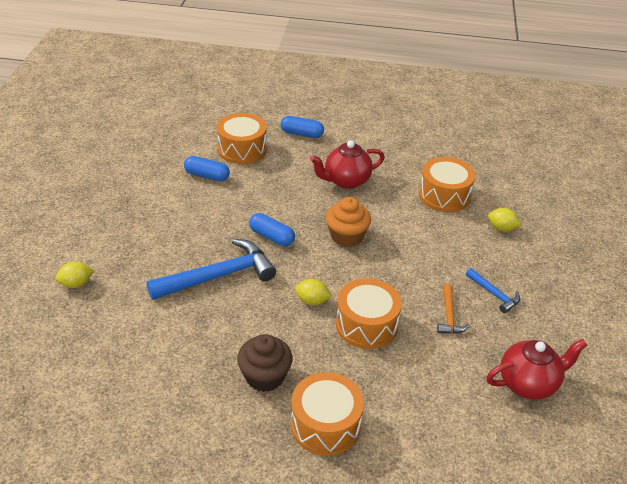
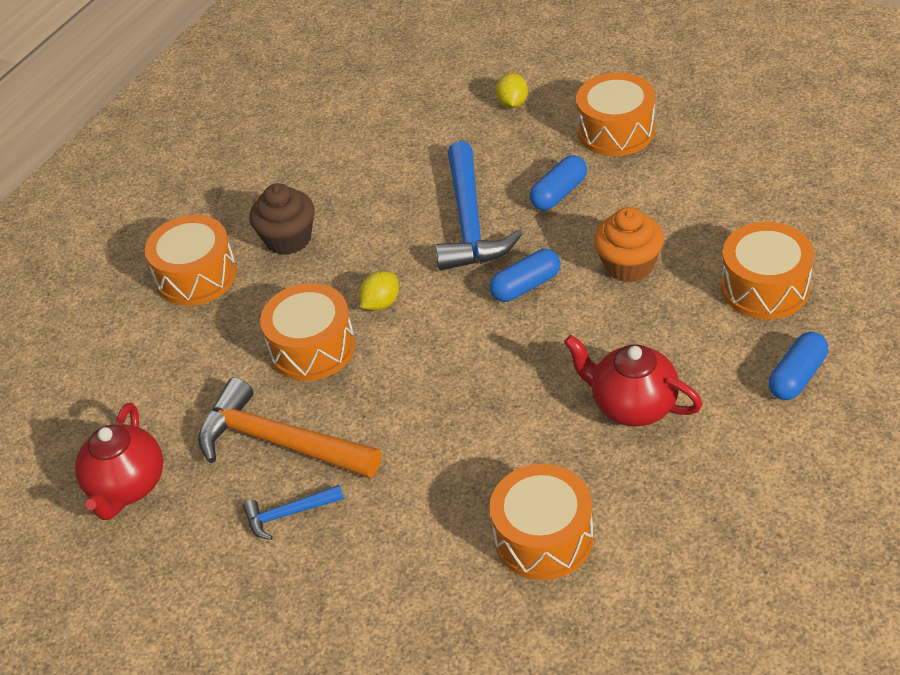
camera: 120 degrees right, 5 degrees up
blue capsule [184,156,230,181] -> blue capsule moved to [529,155,587,210]
red teapot [310,140,385,189] -> red teapot turned 60 degrees counterclockwise [564,335,703,427]
orange cupcake [326,197,371,247] -> orange cupcake moved to [594,207,664,283]
orange hammer [437,284,470,334] -> orange hammer [198,378,381,478], size x2.02
yellow lemon [488,208,522,232] -> none
none -> orange drum [576,72,655,156]

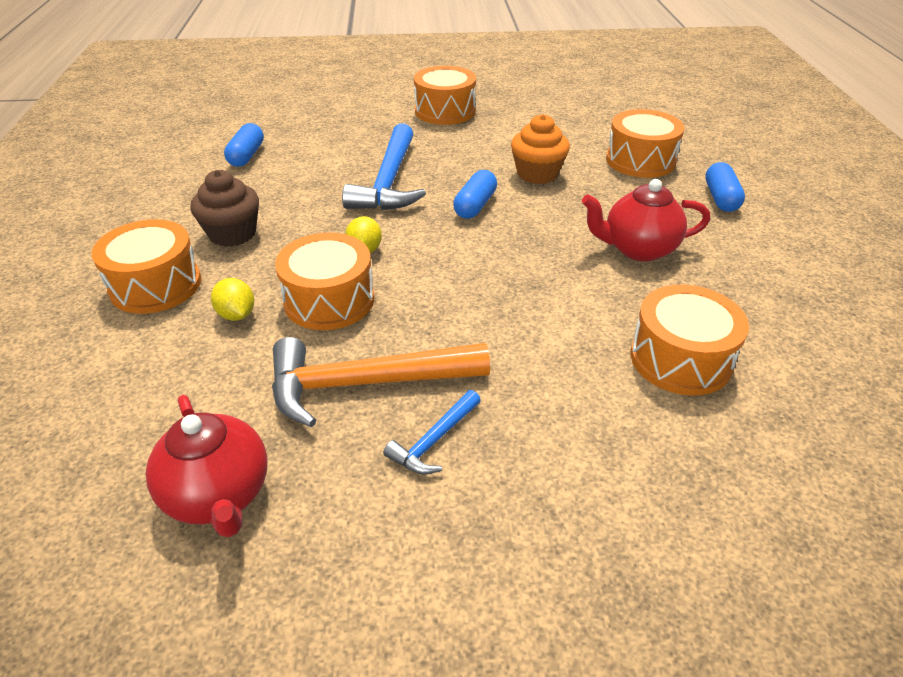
camera: 40 degrees left, 5 degrees down
blue hammer [436,141,522,271] -> blue hammer turned 45 degrees clockwise [342,123,426,210]
yellow lemon [496,73,528,108] -> yellow lemon moved to [211,278,254,321]
blue capsule [529,155,587,210] -> blue capsule moved to [224,123,264,167]

